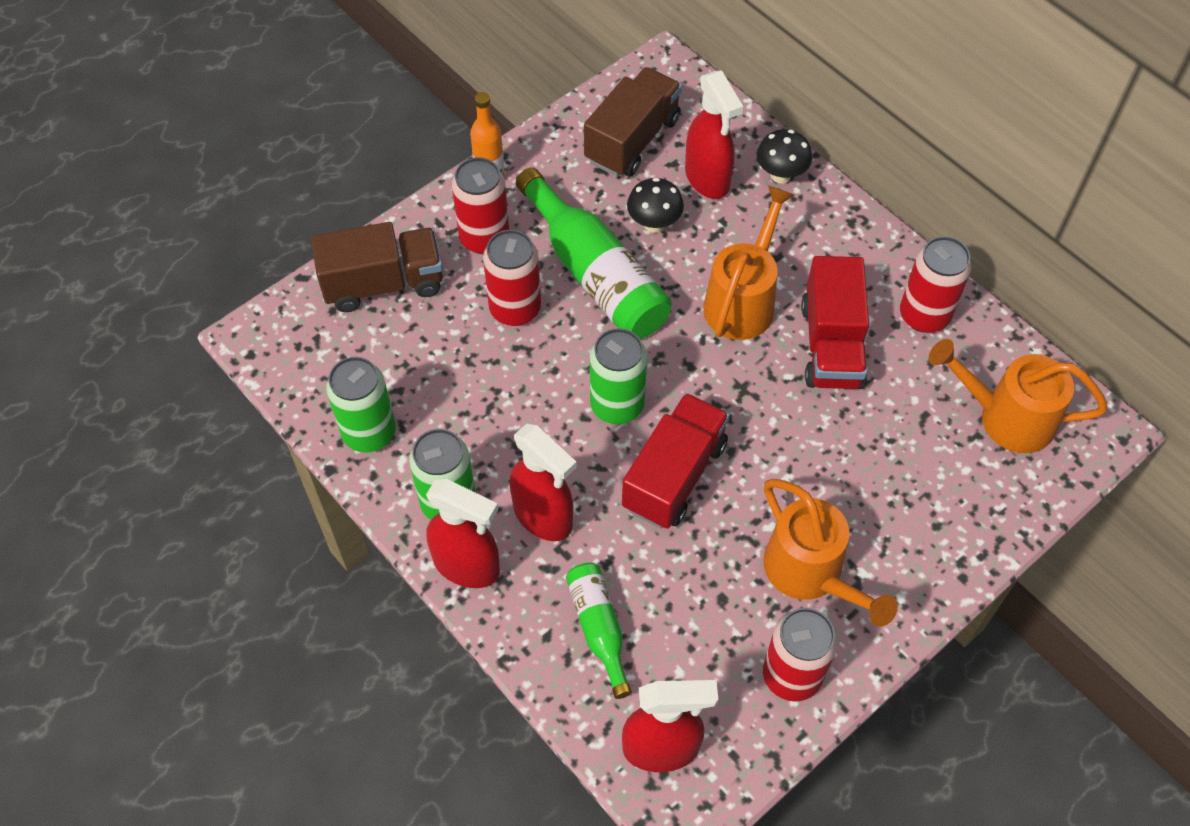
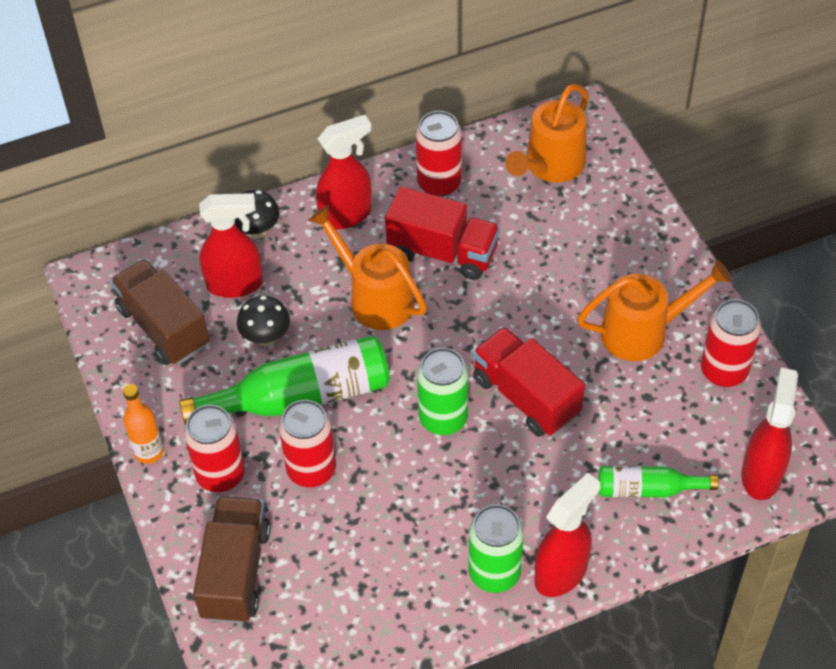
camera: 70 degrees left, 5 degrees down
green can [326,357,396,453] -> none
red spray bottle [510,424,577,541] -> red spray bottle moved to [316,115,372,230]

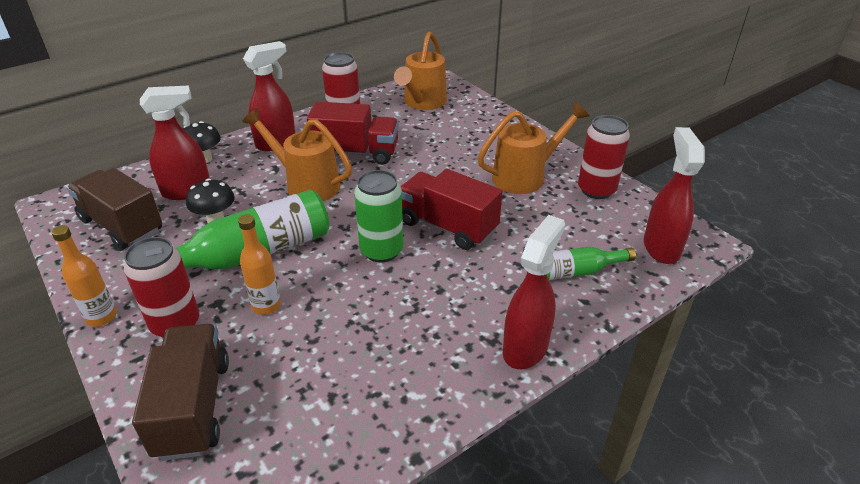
camera: 15 degrees left, 15 degrees down
red can [279,400,336,487] -> orange bottle [238,214,281,315]
green can [469,504,524,593] -> none

